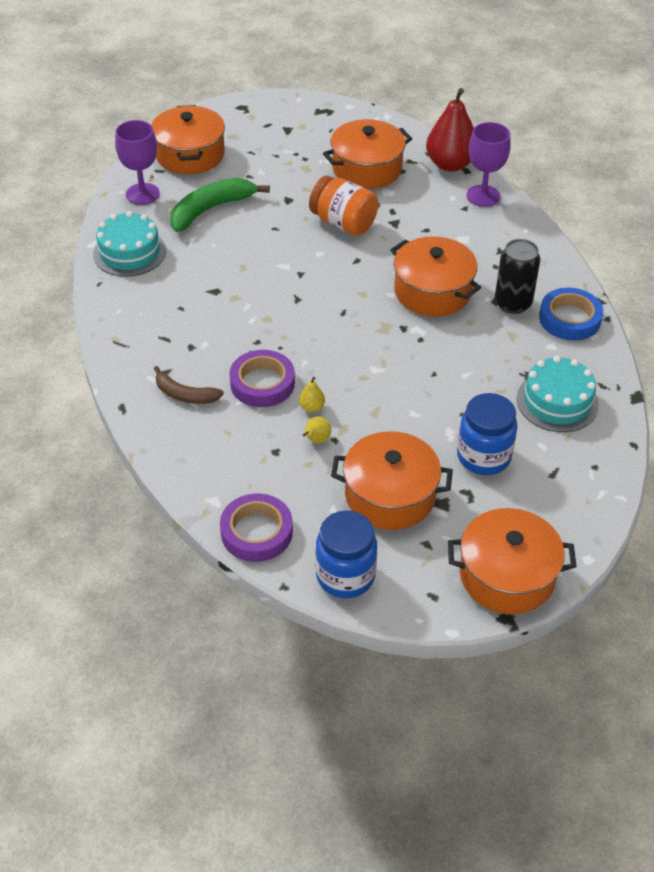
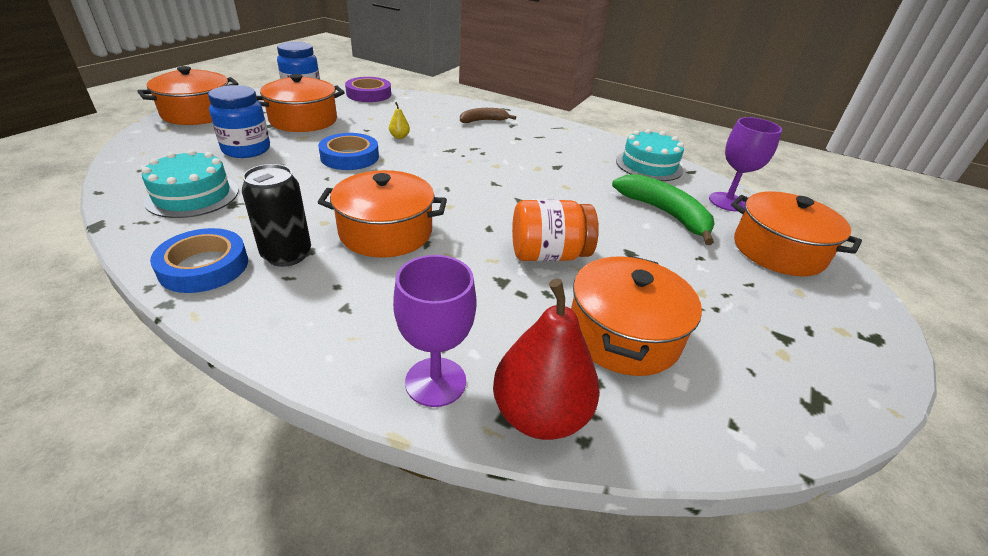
camera: 135 degrees right, 10 degrees down
green banana [170,178,270,232] -> green banana turned 45 degrees counterclockwise [612,174,715,245]
purple tape [229,350,295,407] -> none
yellow pear [303,416,331,443] -> none
none -> blue tape [318,133,379,170]

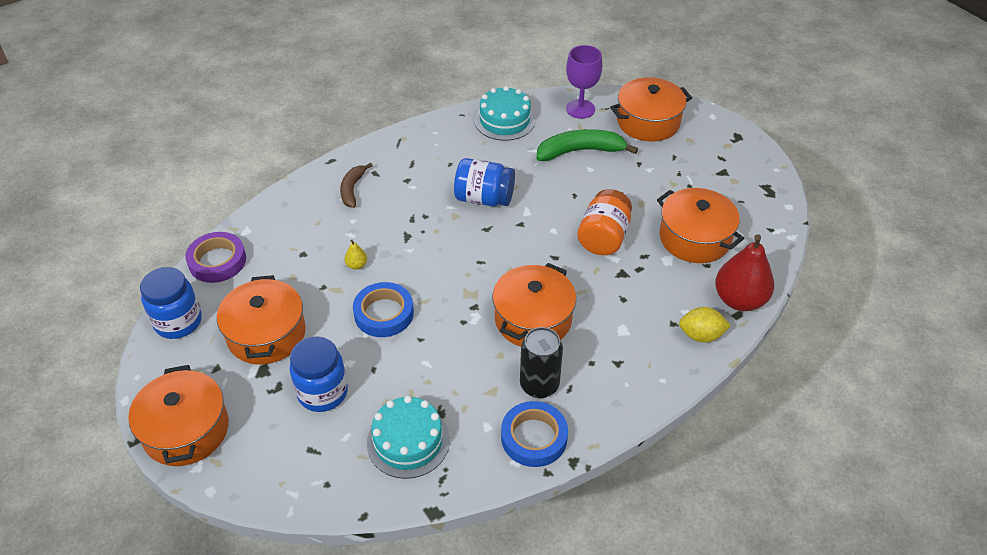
camera: 60 degrees left, 10 degrees up
purple goblet [393,255,477,407] -> yellow lemon [679,307,731,342]
none -> blue jar [454,158,515,206]

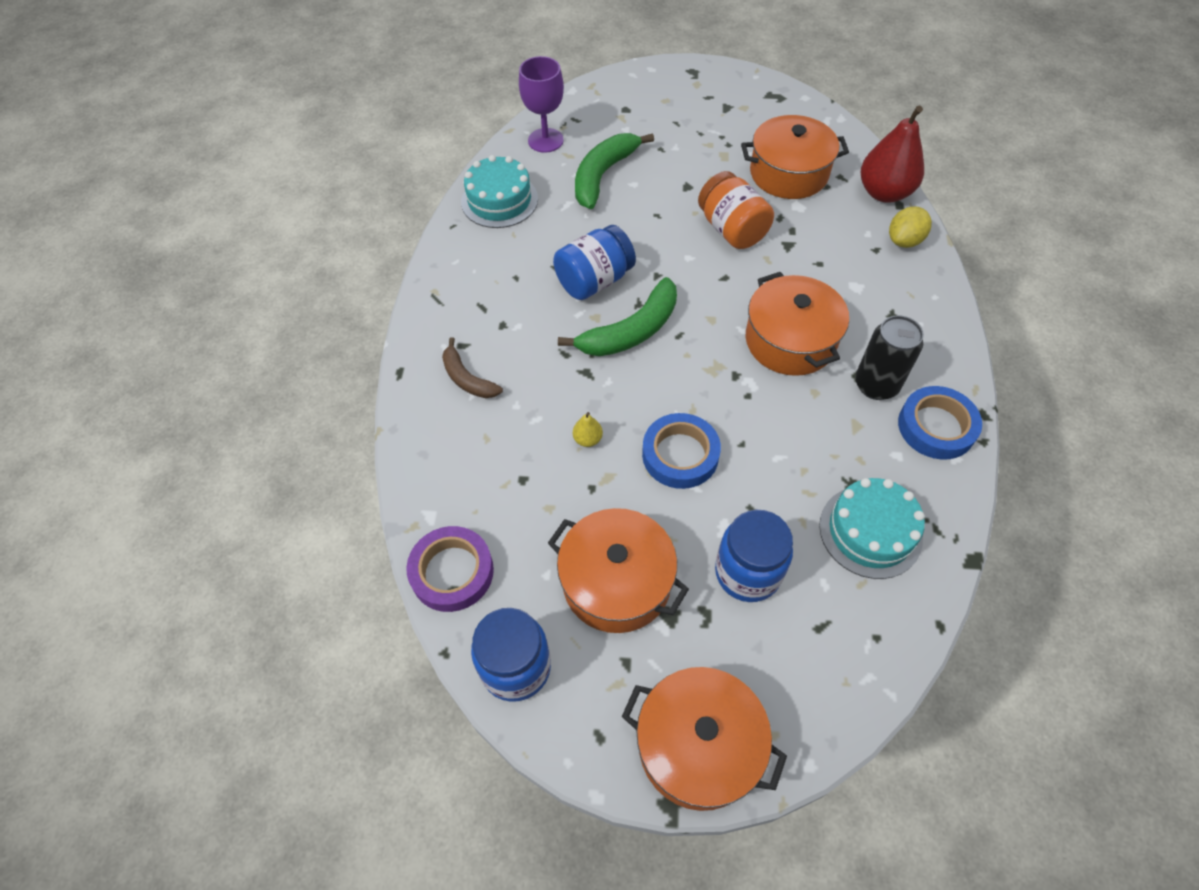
camera: 50 degrees left, 10 degrees up
orange pot [610,77,692,142] -> none
none -> green banana [558,277,677,356]

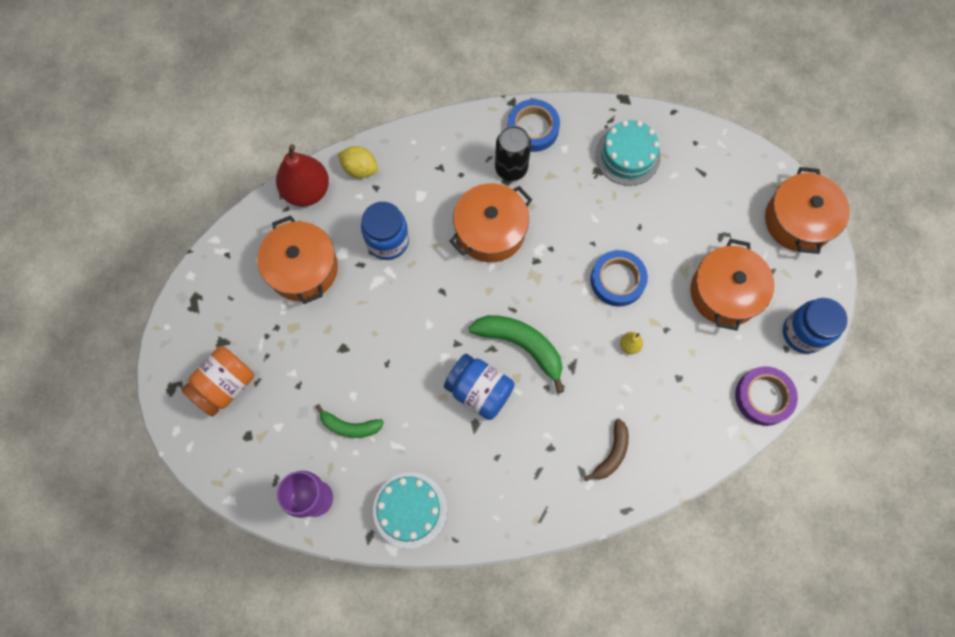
camera: 110 degrees left, 15 degrees up
green banana [575,133,654,209] -> green banana [315,404,384,438], size x0.61
orange jar [698,171,774,249] -> orange jar moved to [181,346,254,417]
blue jar [715,510,793,602] -> blue jar moved to [361,202,409,260]

